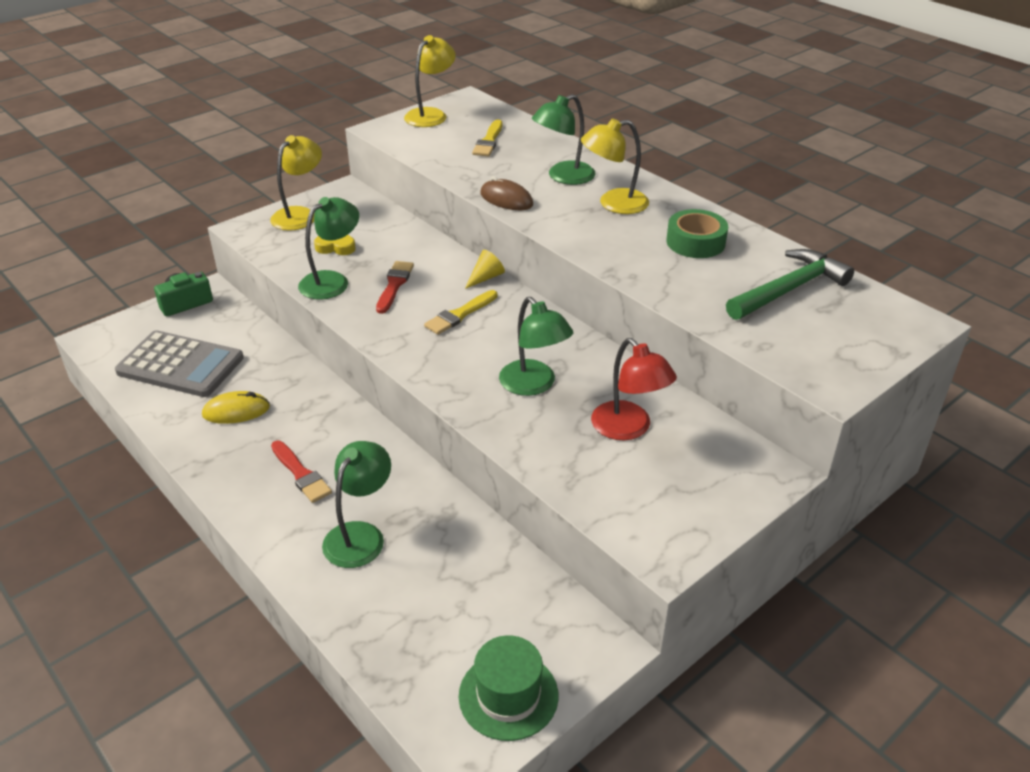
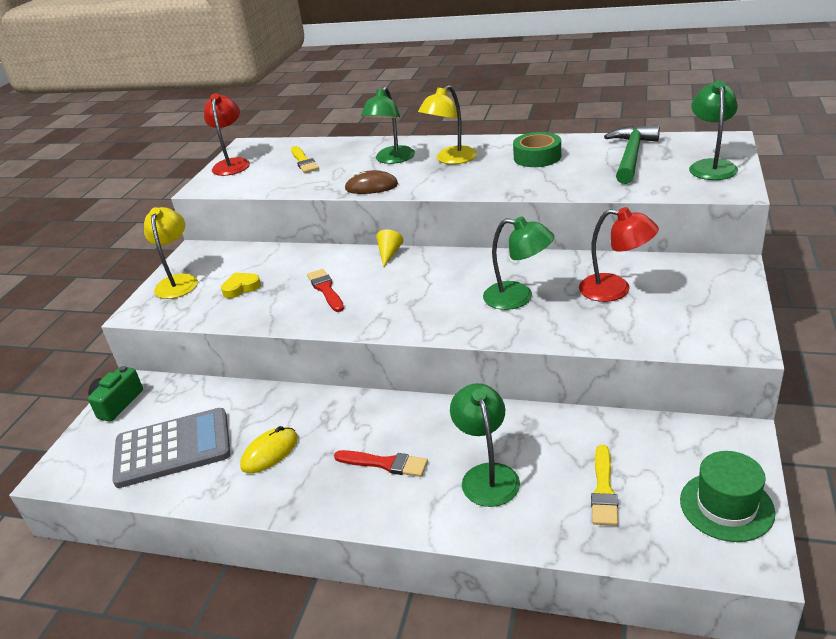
camera: 30 degrees left, 5 degrees down
green lamp [298,197,359,300] -> green lamp moved to [689,81,738,180]
yellow lamp [404,35,456,127] -> red lamp [204,93,250,176]
yellow brush [424,290,498,335] -> yellow brush moved to [591,445,618,526]

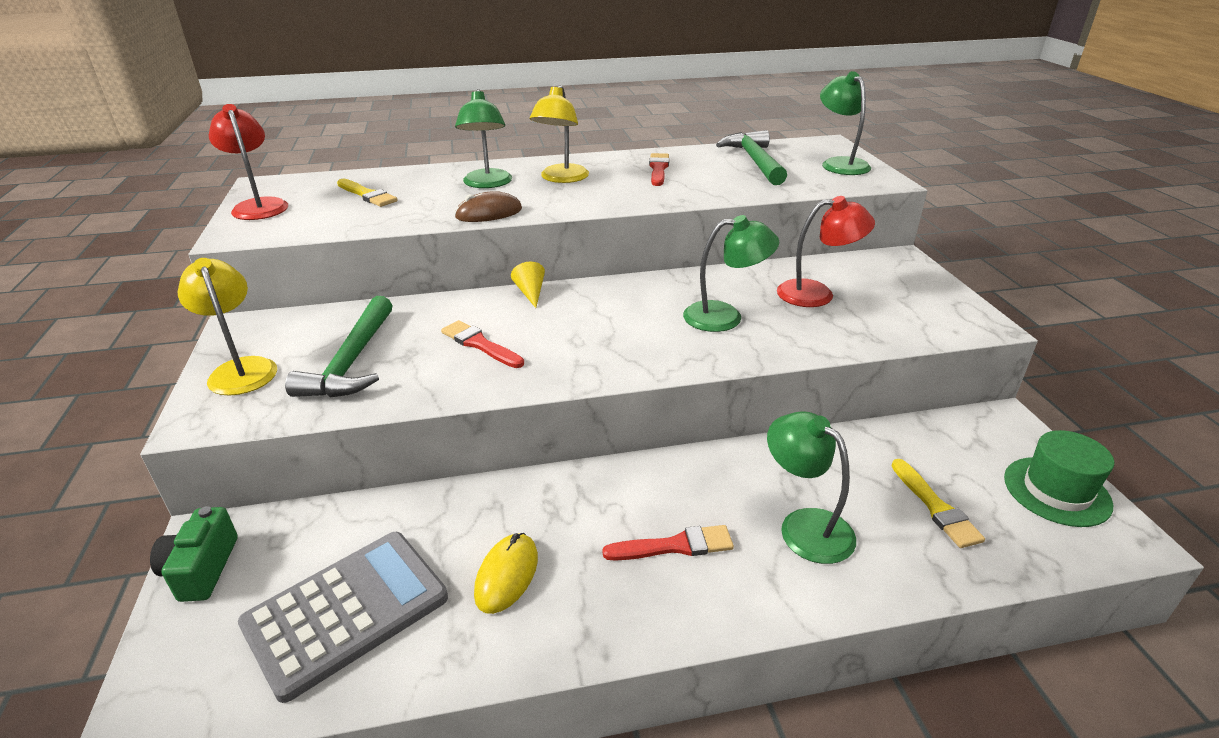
camera: 30 degrees left, 0 degrees up
yellow heart [221,273,261,298] -> green hammer [285,296,393,397]
green tape [513,132,561,167] -> red brush [649,153,669,186]

